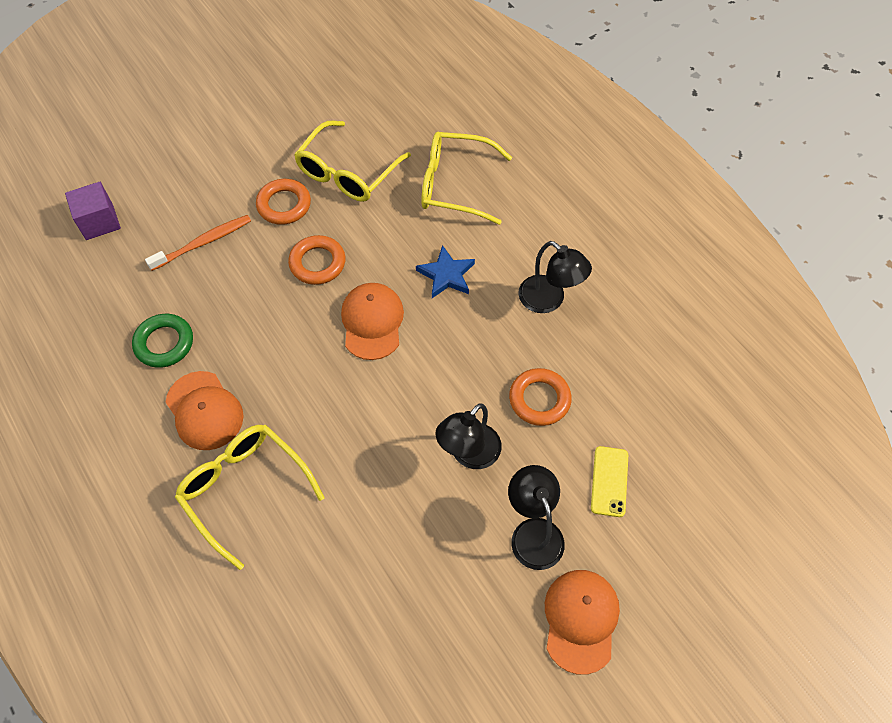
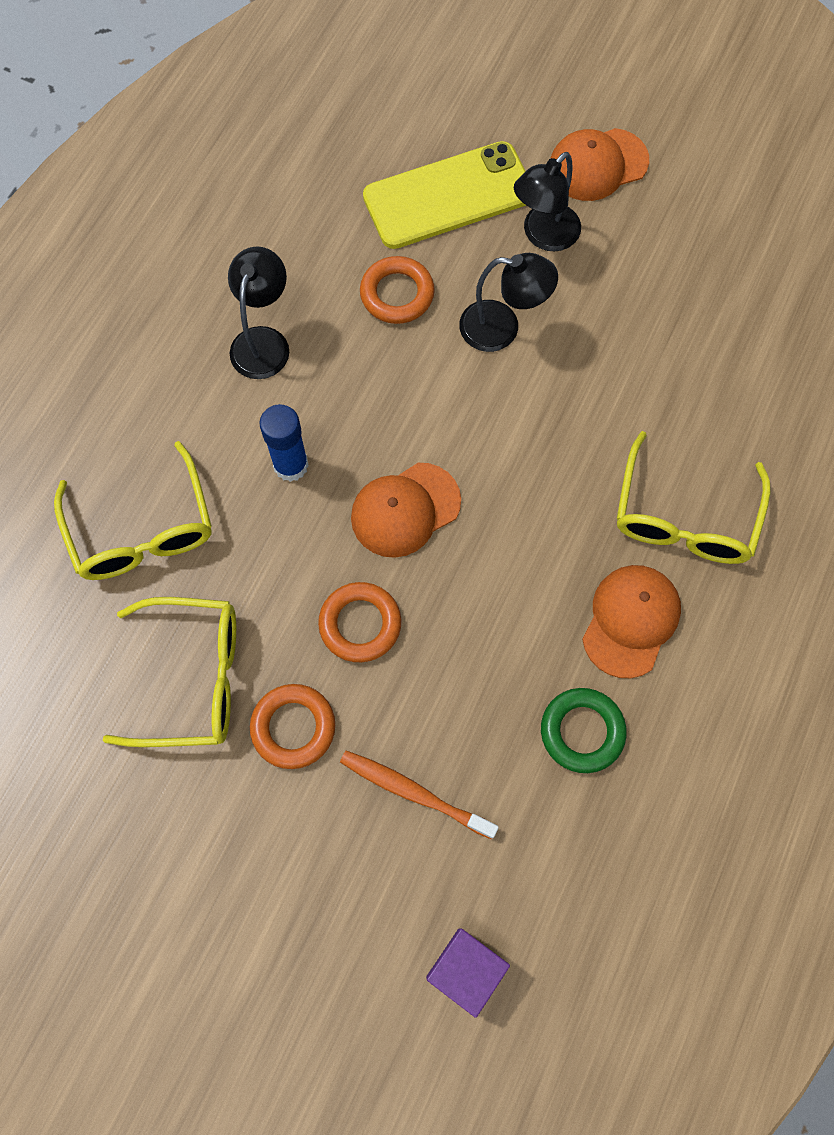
camera: 120 degrees left, 10 degrees up
blue star [416,245,475,298] -> blue glue stick [259,404,309,482]
yellow phone [591,446,628,517] -> yellow phone [363,141,526,249], size x2.06

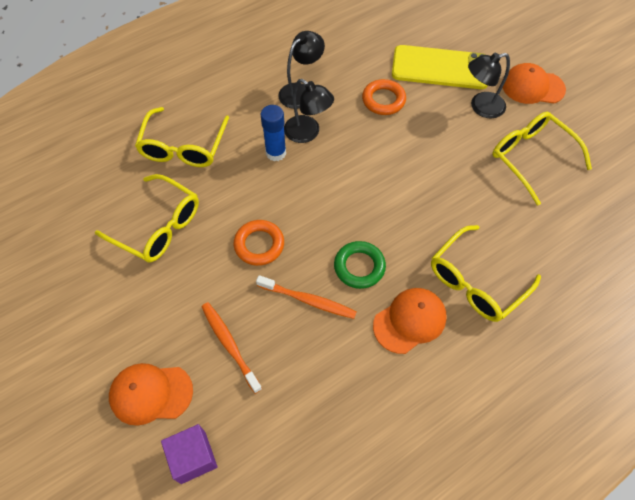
camera: 30 degrees right, 10 degrees down
orange ring [250,684,335,769] -> none
orange cap [351,463,461,558] -> orange cap moved to [109,363,193,426]
black lamp [459,253,558,352] -> black lamp moved to [284,79,334,143]
green ring [541,688,627,773] -> green ring moved to [334,241,386,289]
none -> orange toothbrush [256,275,357,319]
none -> yellow glasses [492,112,592,206]

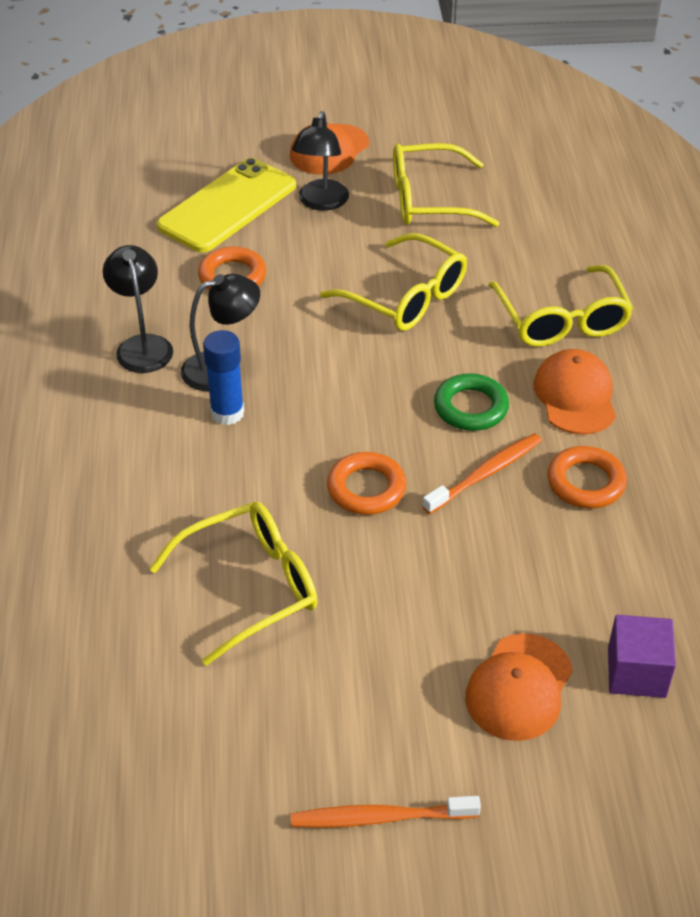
camera: 60 degrees left, 15 degrees down
yellow glasses [135,107,229,167] -> yellow glasses moved to [320,233,467,331]
orange toothbrush [201,302,262,394] -> orange toothbrush moved to [291,796,481,828]
none -> orange ring [547,446,627,509]

